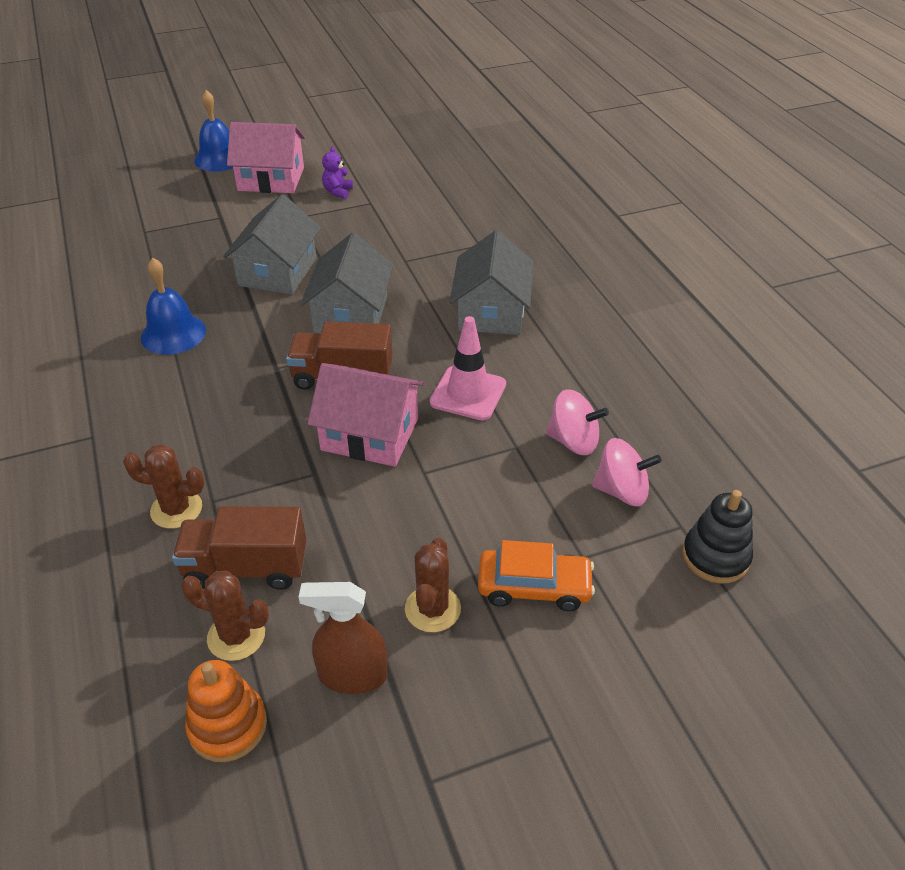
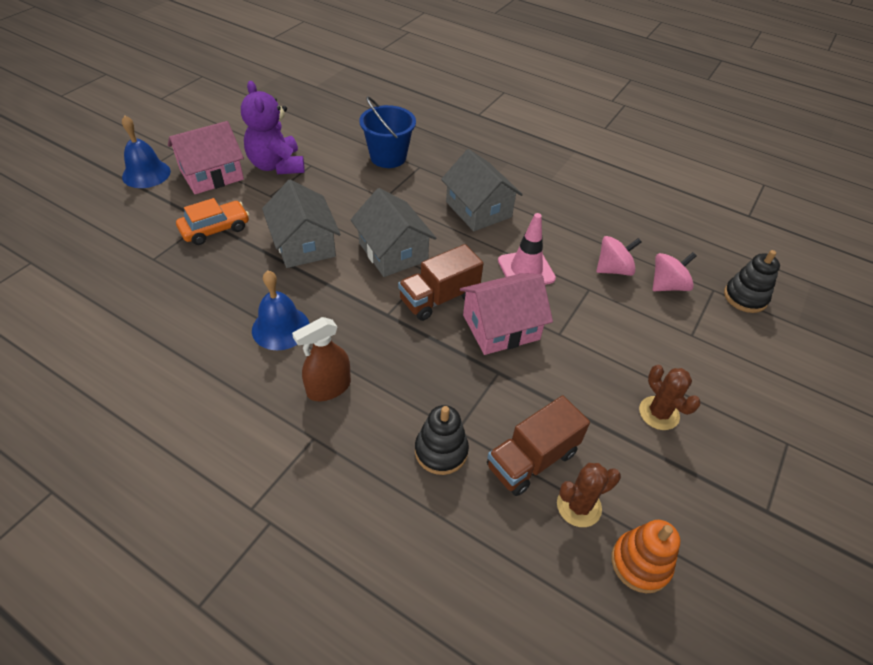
camera: 40 degrees left, 5 degrees up
brown cactus [123,444,205,529] -> black stacking toy [415,405,469,475]
brown spray bottle [299,582,387,694] -> brown spray bottle moved to [292,317,351,401]
purple teddy bear [322,146,353,199] -> purple teddy bear [241,81,305,174], size x2.21
orange car [478,540,595,611] -> orange car moved to [176,198,249,245]
none -> blue bucket [359,96,416,168]

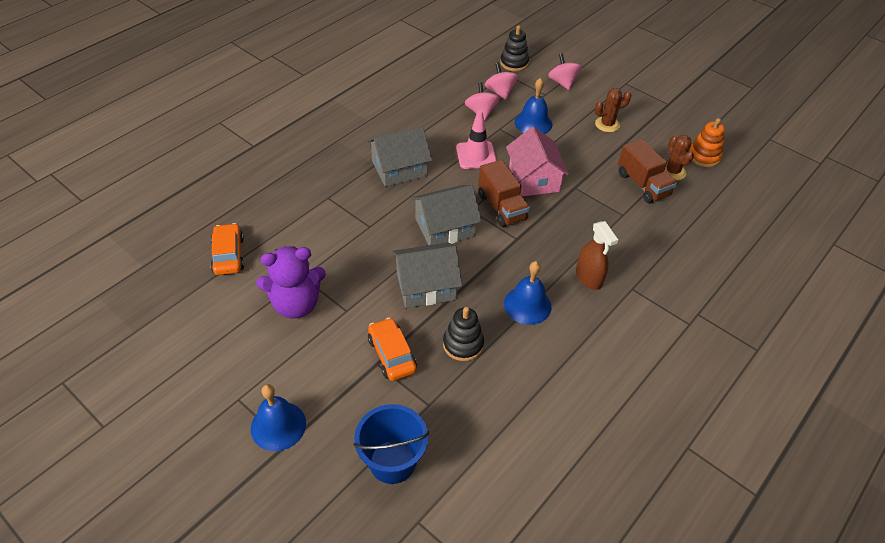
camera: 80 degrees left, 0 degrees up
pink house [168,121,244,194] -> none
blue bucket [359,96,416,168] -> blue bucket moved to [353,404,429,484]
black stacking toy [415,405,469,475] -> black stacking toy moved to [443,307,484,361]
none -> orange car [211,223,244,275]
none -> blue bell [514,78,552,134]
none -> pink spinning top [548,54,582,90]

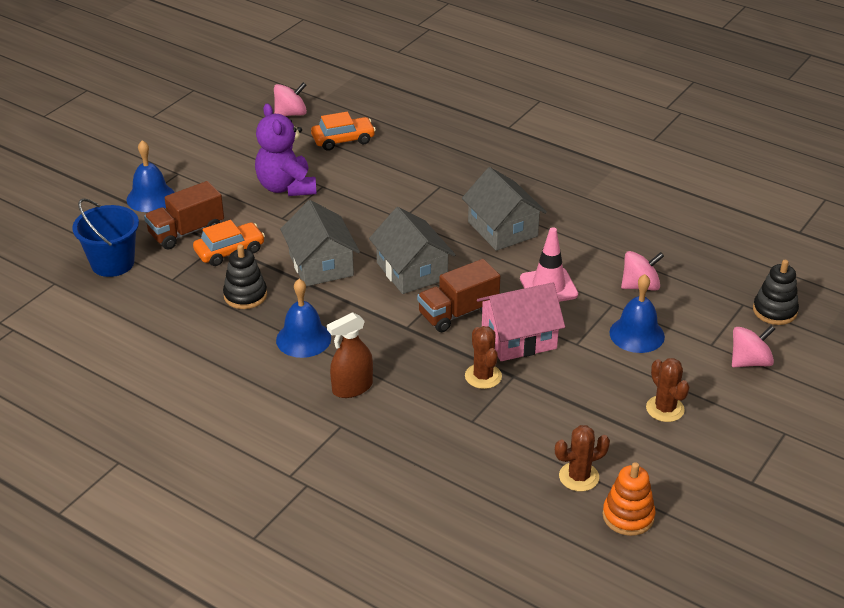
camera: 85 degrees right, 10 degrees down
pink spinning top [485,63,518,100] -> pink spinning top moved to [274,82,307,116]
brown truck [618,139,677,203] -> brown truck moved to [144,181,224,250]
none -> brown cactus [465,326,502,389]

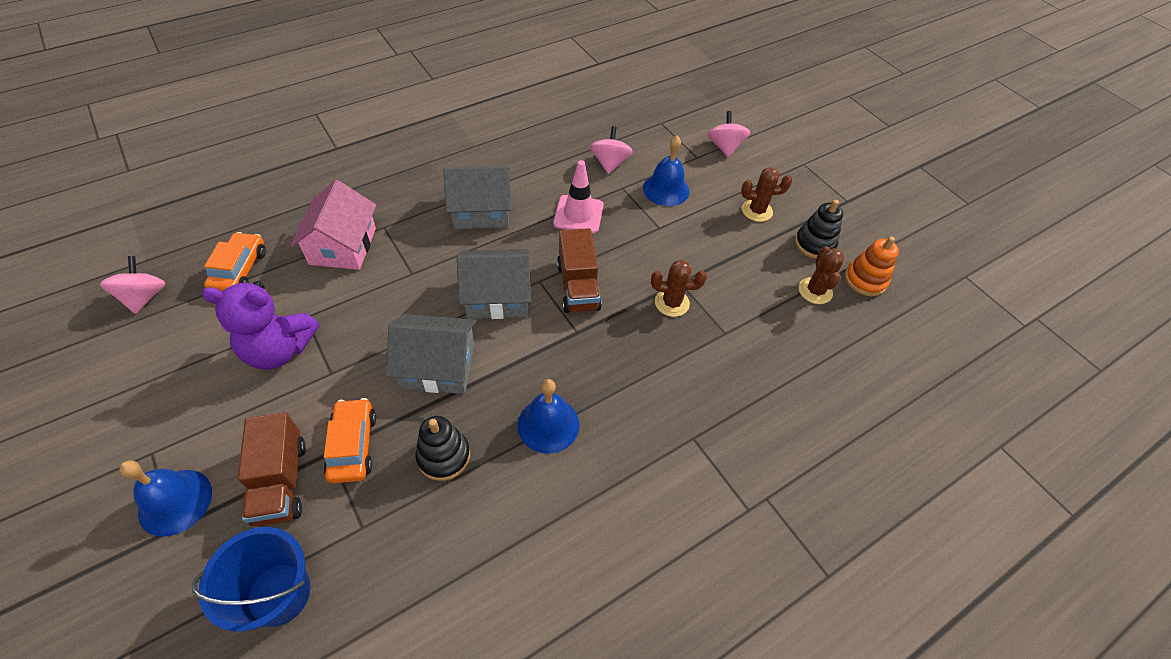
camera: 70 degrees left, 15 degrees up
brown spray bottle [327,312,373,398] -> none
pink house [477,282,565,361] -> pink house moved to [290,180,376,270]
black stacking toy [753,260,799,325] -> black stacking toy moved to [795,200,843,259]

